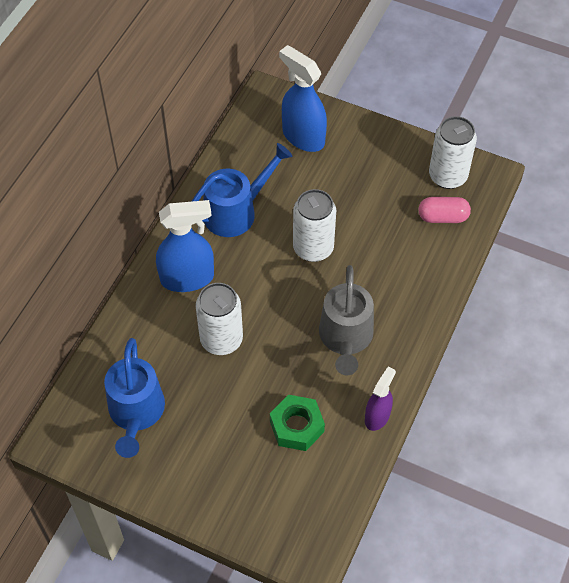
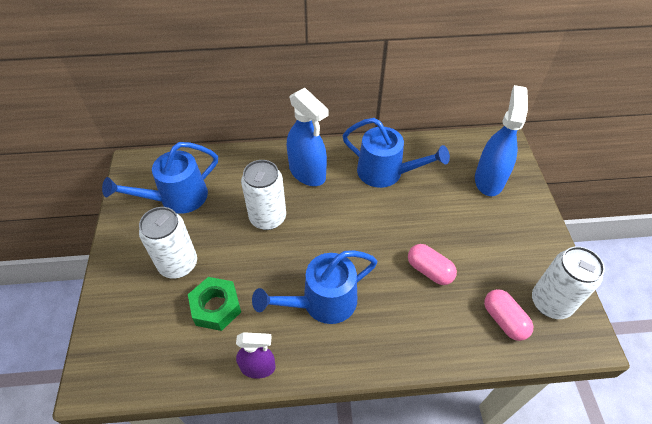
camera: 60 degrees right, 5 degrees down
white can [293,189,336,262] -> white can moved to [139,207,197,279]
grey watering can [319,265,374,376] -> blue watering can [252,250,377,324]
none -> pink capsule [408,244,457,285]

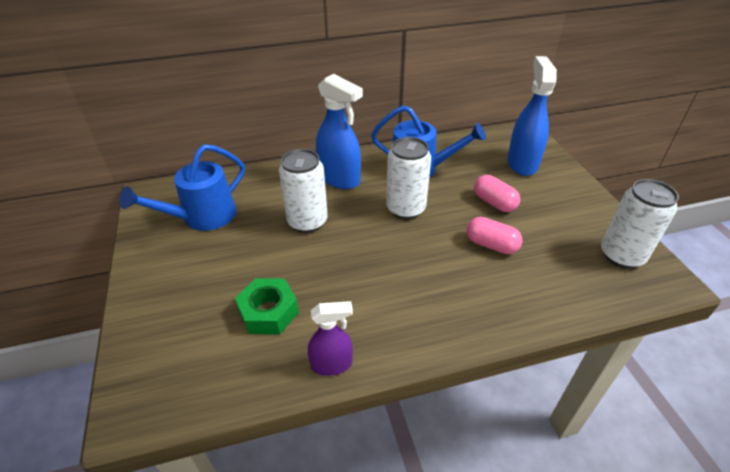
camera: 10 degrees left, 10 degrees down
white can [139,207,197,279] -> white can moved to [386,137,431,219]
blue watering can [252,250,377,324] -> none
pink capsule [484,289,533,341] -> pink capsule moved to [474,175,521,212]

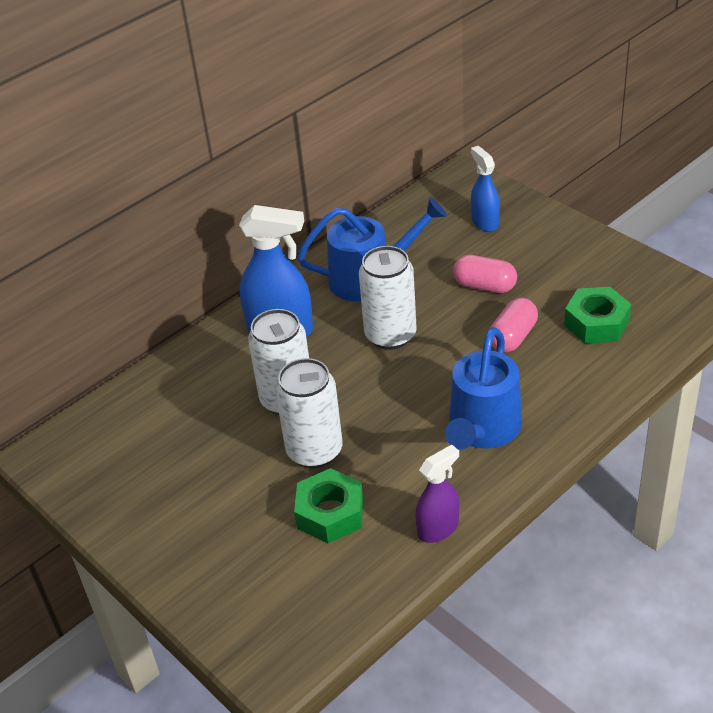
camera: 25 degrees left, 0 degrees up
blue watering can [119,144,245,231] -> blue watering can moved to [445,327,522,449]
pink capsule [466,217,523,254] -> pink capsule turned 60 degrees counterclockwise [490,298,538,353]
blue spray bottle [507,56,557,176] -> blue spray bottle [471,146,500,232], size x0.59
white can [601,179,679,269] -> white can moved to [275,358,342,468]
none -> green nut [564,287,631,343]

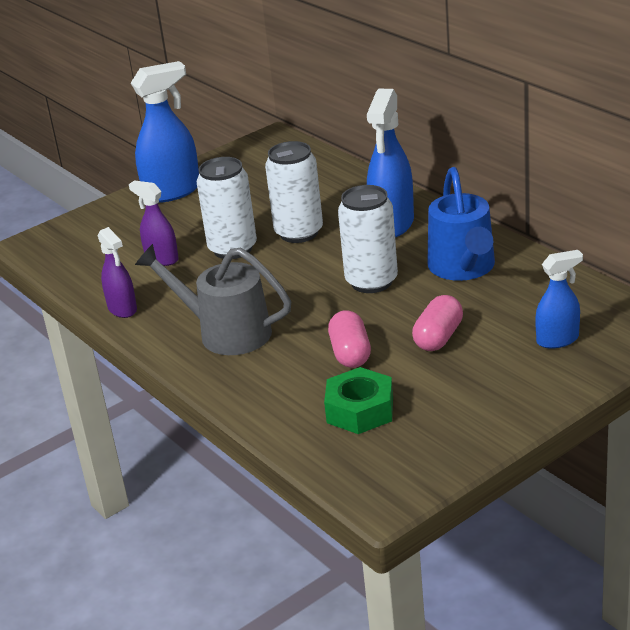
camera: 95 degrees right, 10 degrees down
green nut [294,468,363,543] -> purple spray bottle [129,180,179,266]
blue watering can [445,327,522,449] -> grey watering can [135,244,291,355]
pink capsule [490,298,538,353] -> pink capsule turned 45 degrees clockwise [328,310,371,368]
none -> blue spray bottle [131,61,199,203]

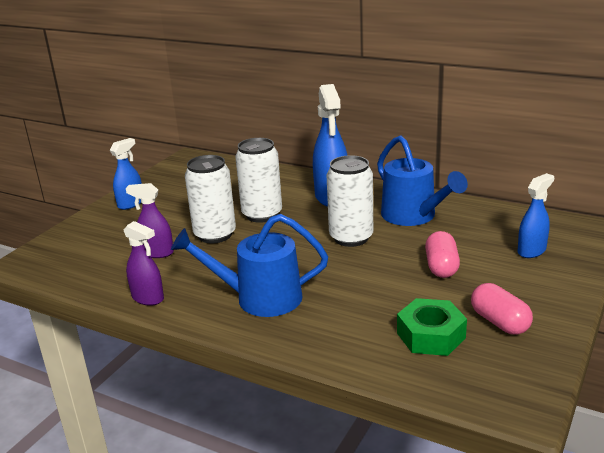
camera: 25 degrees left, 5 degrees down
blue spray bottle [131,61,199,203] -> blue spray bottle [110,138,142,210], size x0.59
grey watering can [135,244,291,355] -> blue watering can [171,214,328,317]
pink capsule [328,310,371,368] -> pink capsule moved to [471,283,533,335]

